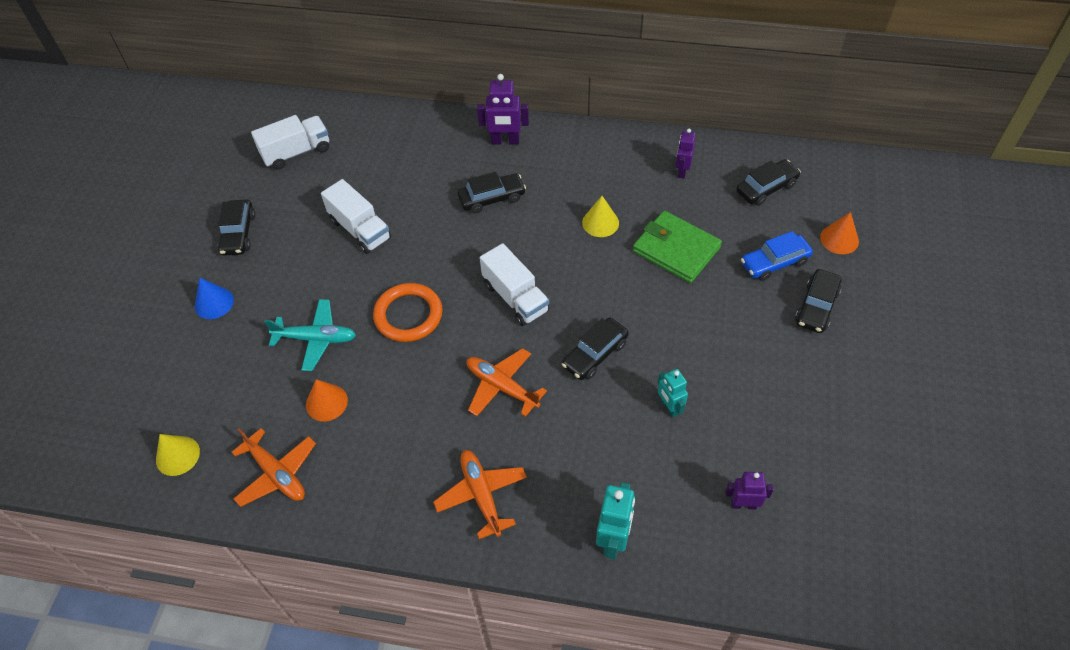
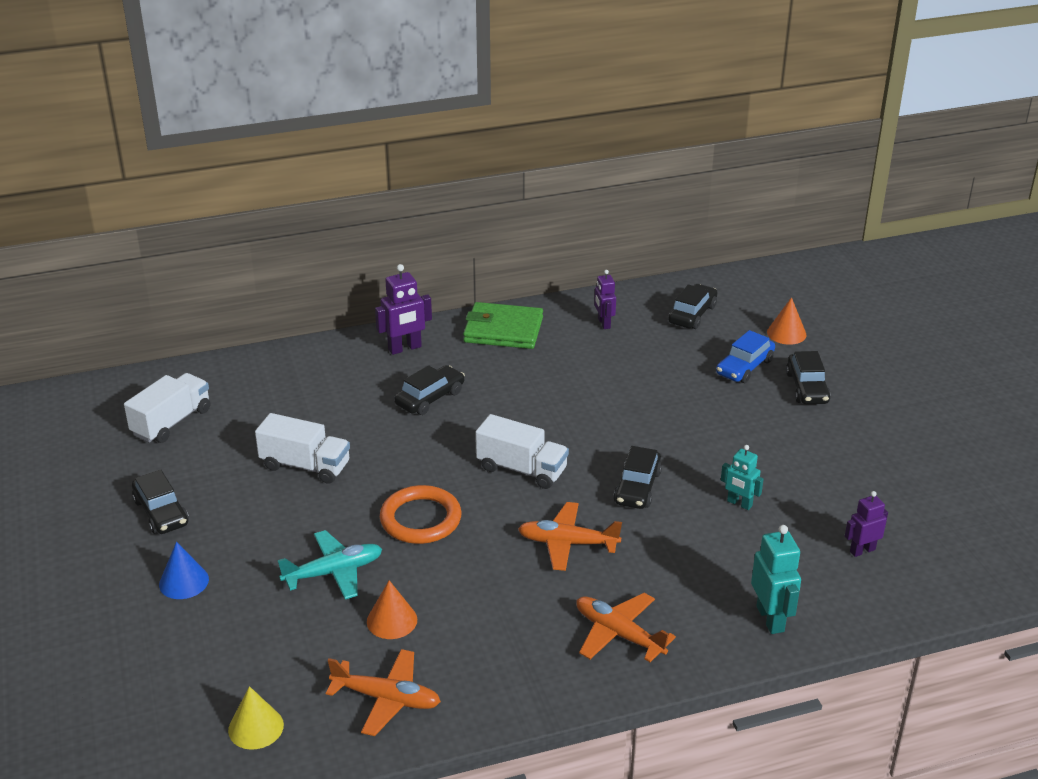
camera: 30 degrees left, 20 degrees down
yellow cone [582,196,619,237] -> none
green wallet [633,211,722,283] -> green wallet moved to [463,302,543,349]

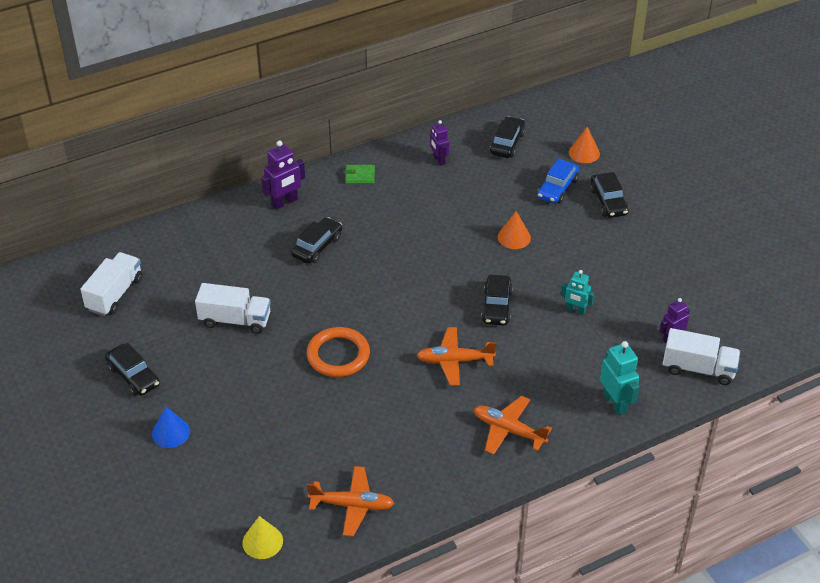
camera: 10 degrees left, 10 degrees up
turquoise plane [277,530,382,599] -> none
orange cone [367,580,417,639] -> orange cone moved to [498,211,531,249]
green wallet [463,302,543,349] -> green wallet [345,165,375,184], size x0.50
white truck [475,414,569,489] -> white truck moved to [663,328,740,385]

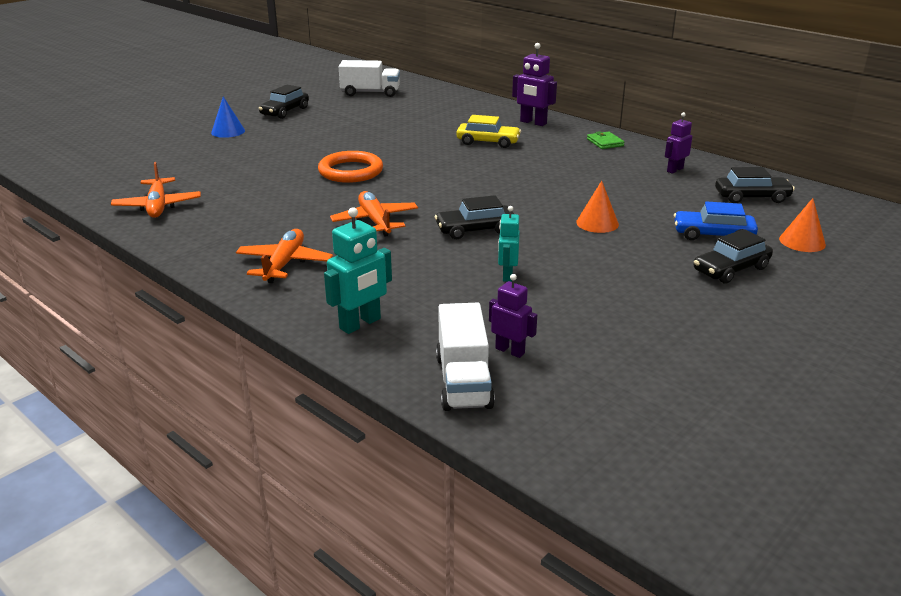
camera: 70 degrees right, 15 degrees down
white truck [195,283,271,334] -> none
yellow cone [242,516,283,559] -> none
black car [291,217,342,263] -> yellow car [456,115,521,148]

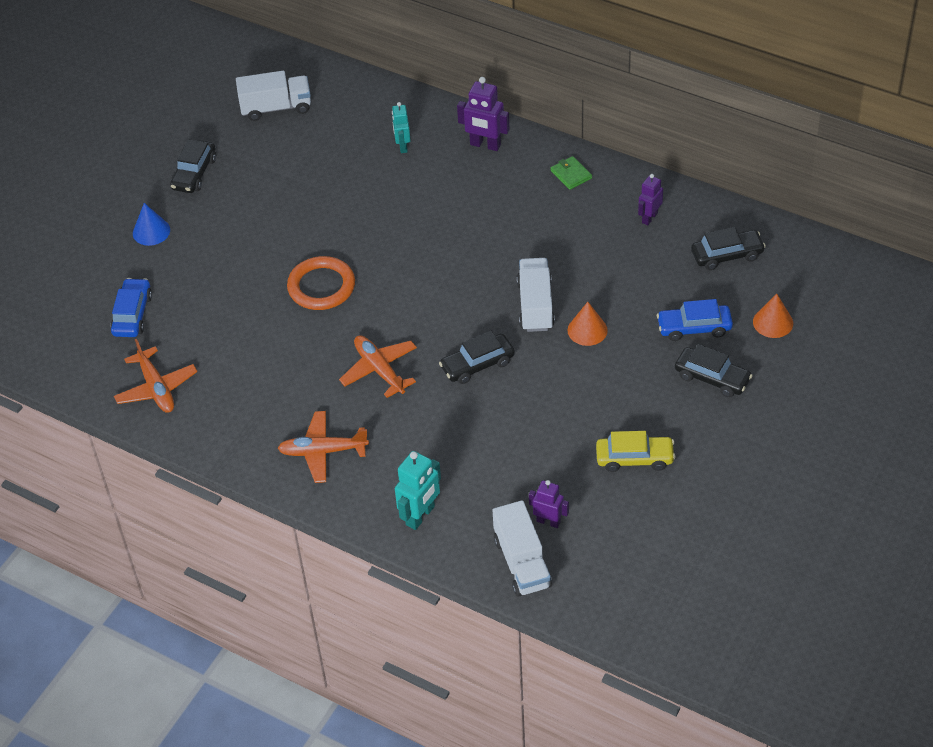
camera: 10 degrees left, 20 degrees up
orange plane [236,229,333,283] -> orange plane turned 90 degrees counterclockwise [277,411,369,483]
yellow car [456,115,521,148] -> yellow car moved to [596,431,676,472]
turquoise robot [498,206,520,282] -> turquoise robot moved to [392,102,411,153]
black car [694,229,773,284] -> black car turned 105 degrees counterclockwise [675,344,753,397]
none -> blue car [110,278,152,337]
none -> white truck [517,258,555,332]

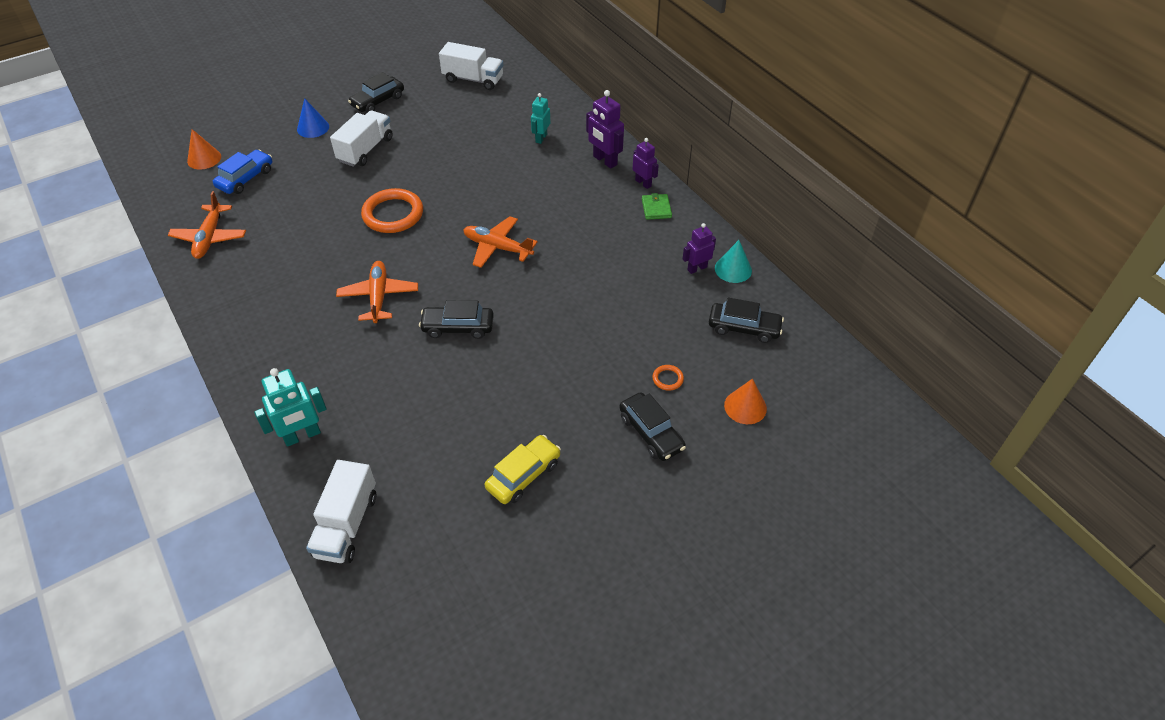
camera: 25 degrees right, 0 degrees up
orange plane [277,411,369,483] -> orange plane moved to [463,216,538,268]
white truck [517,258,555,332] -> white truck moved to [330,110,393,167]
purple robot [529,480,569,528] -> purple robot moved to [633,138,659,189]
orange cone [567,302,608,346] -> orange cone moved to [187,129,221,170]
yellow car [596,431,676,472] -> yellow car turned 75 degrees counterclockwise [485,435,561,504]
blue car [657,299,733,341] -> orange ring [652,365,684,391]
none -> turquoise cone [715,240,752,283]

